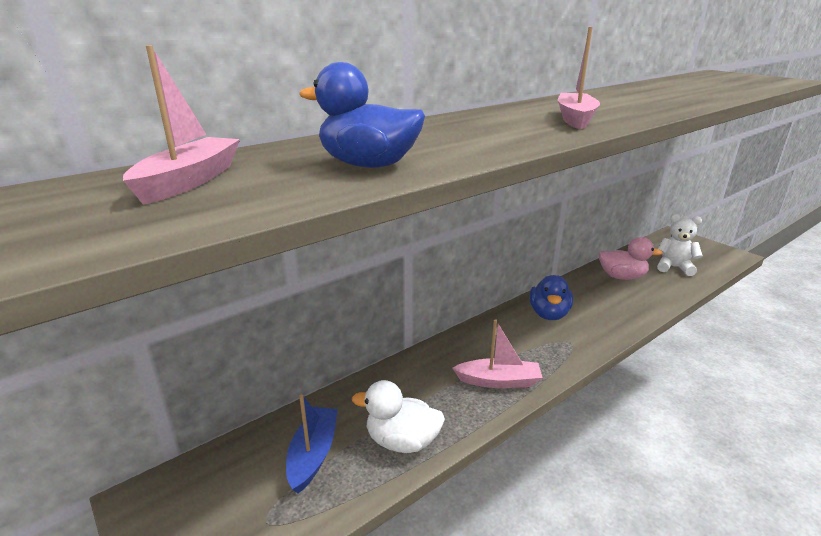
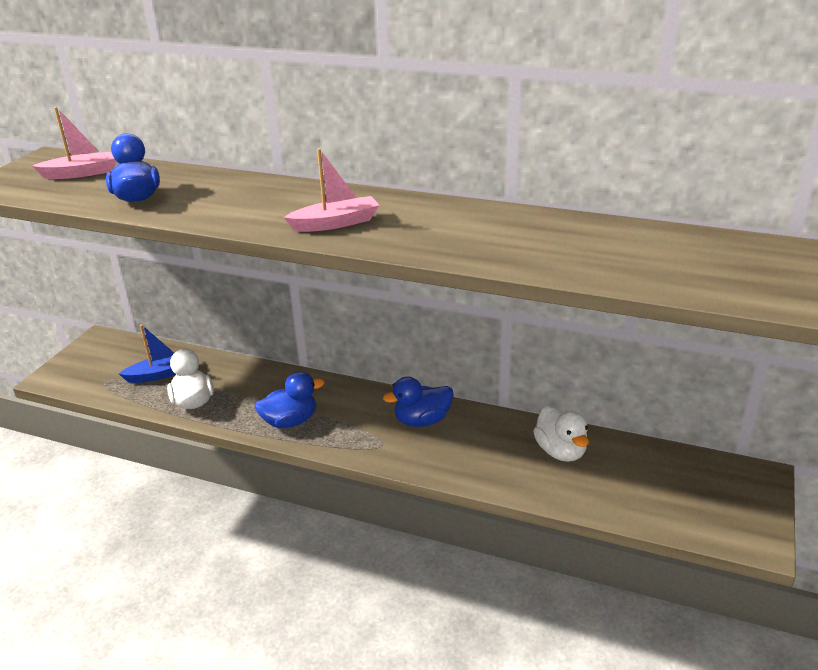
camera: 60 degrees right, 5 degrees up
pink boat [453,319,543,388] -> blue duck [255,371,325,428]
pink duck [599,237,663,280] -> white duck [533,405,589,462]
white teddy bear [657,214,703,276] -> none

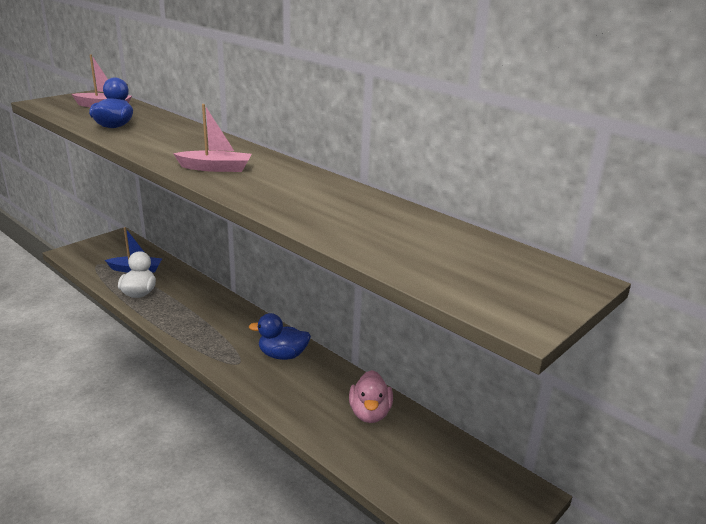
camera: 20 degrees right, 5 degrees down
blue duck [255,371,325,428] -> none
white duck [533,405,589,462] -> pink duck [349,370,393,423]

